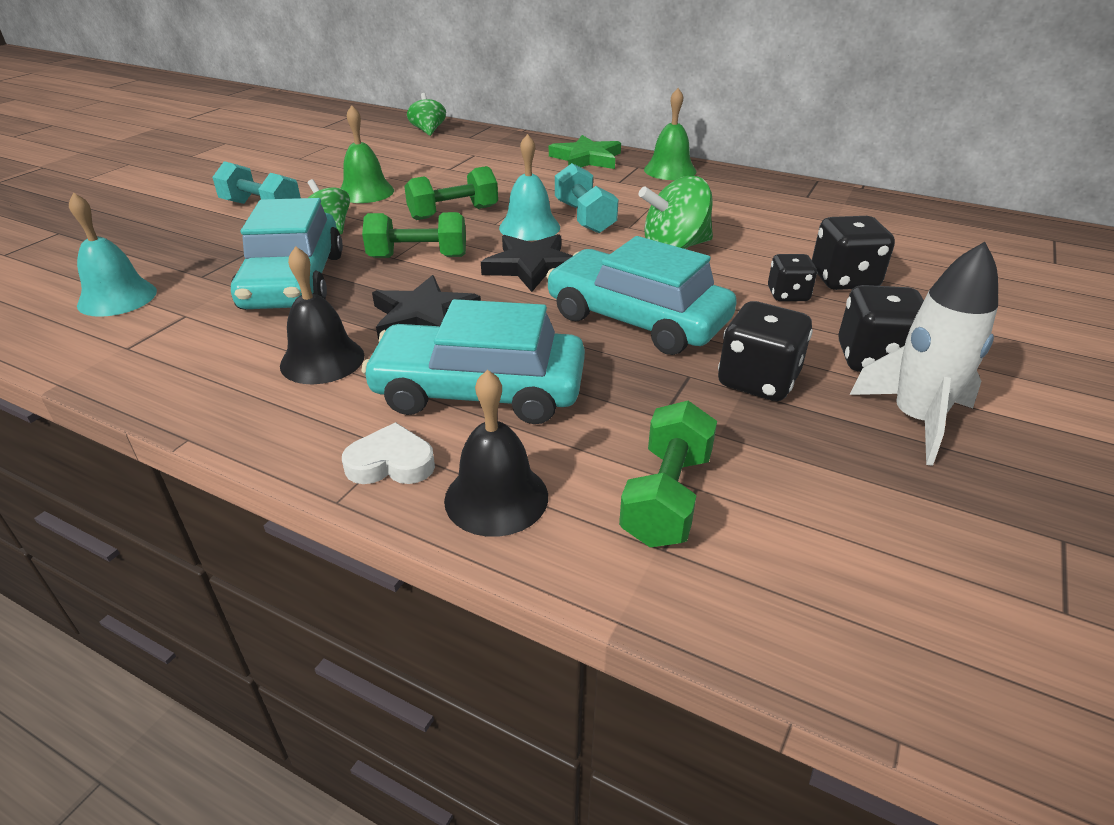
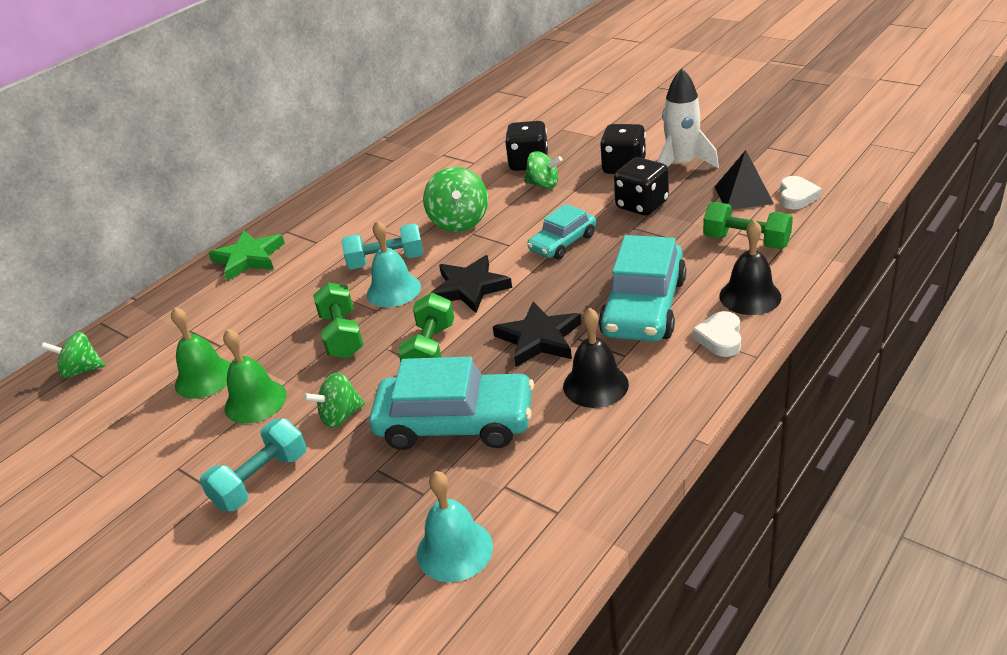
camera: 75 degrees left, 0 degrees up
turquoise car [546,236,737,355] -> turquoise car [527,204,596,259], size x0.59
green bell [644,88,696,180] -> green bell moved to [171,307,231,399]
black dice [768,254,817,301] -> green spinning top [524,151,562,189]
none -> black pyramid [715,150,774,210]
none -> white heart [780,176,822,209]

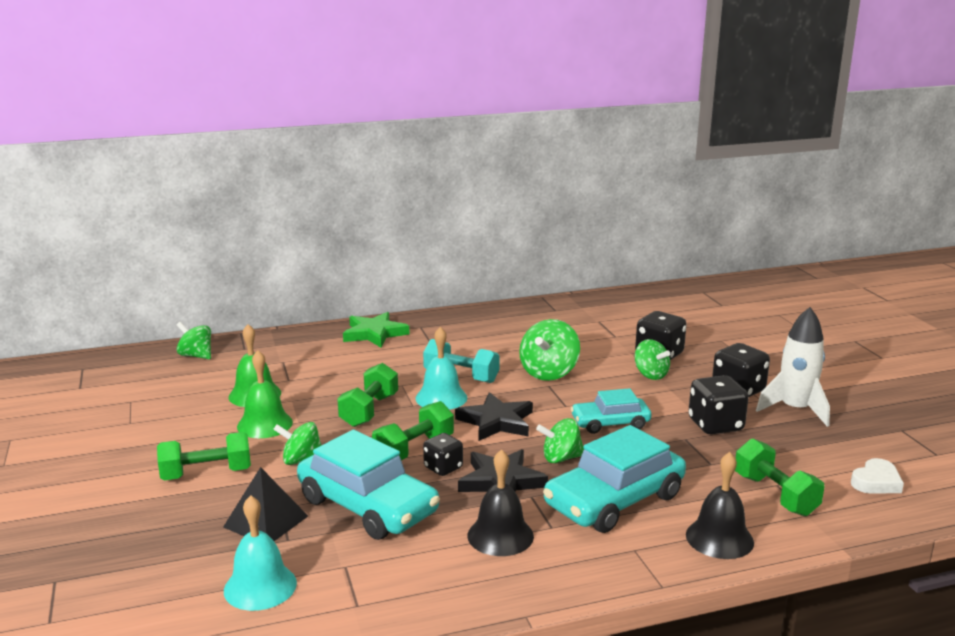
camera: 30 degrees right, 15 degrees down
turquoise dumbbell [200,419,307,511] -> green dumbbell [157,432,251,480]
white heart [693,311,741,357] -> none
black pyramid [715,150,774,210] -> black pyramid moved to [223,467,308,541]
none -> black dice [423,433,463,476]
none -> green spinning top [536,418,584,463]

